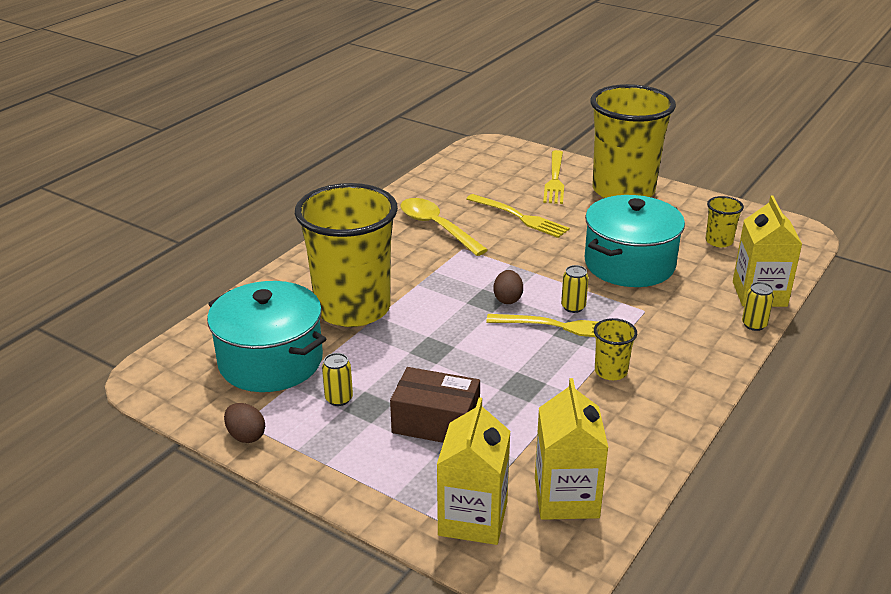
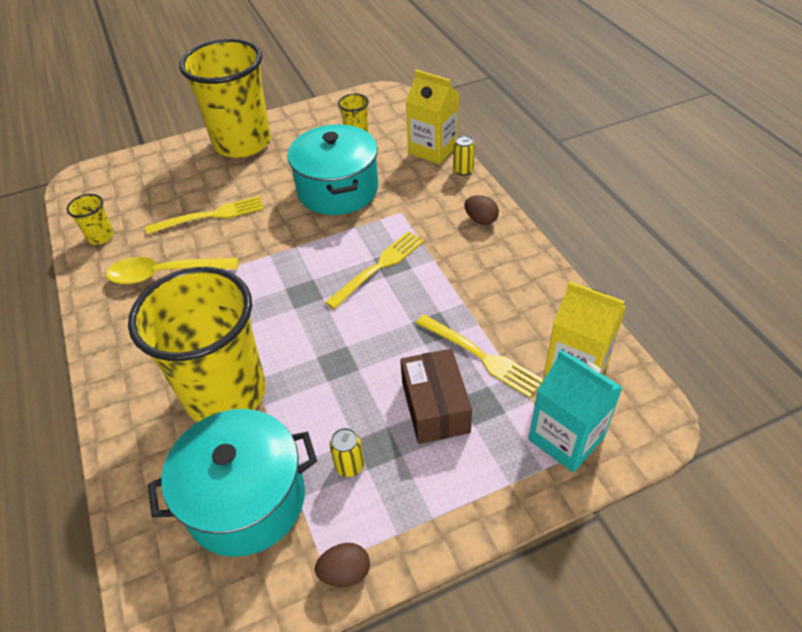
camera: 55 degrees left, 15 degrees up
brown box [390,367,480,443] -> brown box turned 60 degrees counterclockwise [400,349,472,444]
yellow carton [437,397,510,545] -> turquoise carton [529,350,623,472]
brown egg [493,270,523,304] -> brown egg moved to [465,195,499,225]
yellow fork [543,150,564,204] -> yellow fork moved to [416,314,544,398]
yellow can [561,265,589,313] -> none
yellow cup [594,318,637,380] -> yellow cup moved to [67,194,114,245]

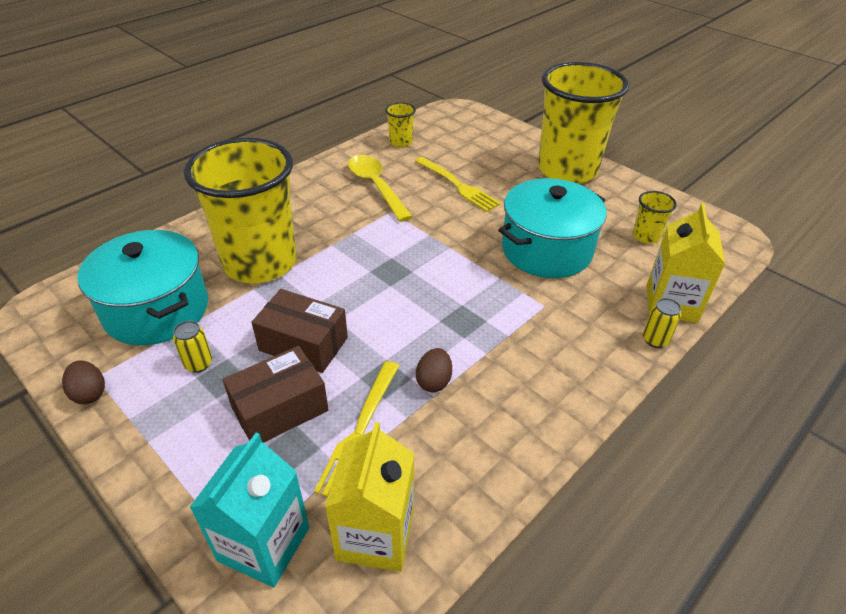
camera: 65 degrees right, 5 degrees down
yellow fork [325,231,424,309] -> none
brown egg [465,195,499,225] -> brown egg moved to [416,348,452,392]
none -> brown box [252,289,348,373]

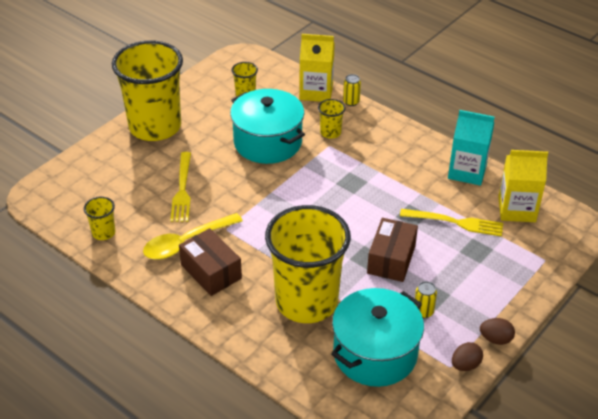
camera: 95 degrees left, 0 degrees up
turquoise carton [189,433,309,587] -> turquoise carton moved to [448,110,494,186]
brown box [222,346,329,443] -> brown box moved to [179,228,242,296]
yellow fork [415,157,501,212] -> yellow fork turned 135 degrees clockwise [170,152,191,222]
brown egg [416,348,452,392] -> brown egg moved to [480,318,515,345]
none -> yellow cup [318,99,345,139]

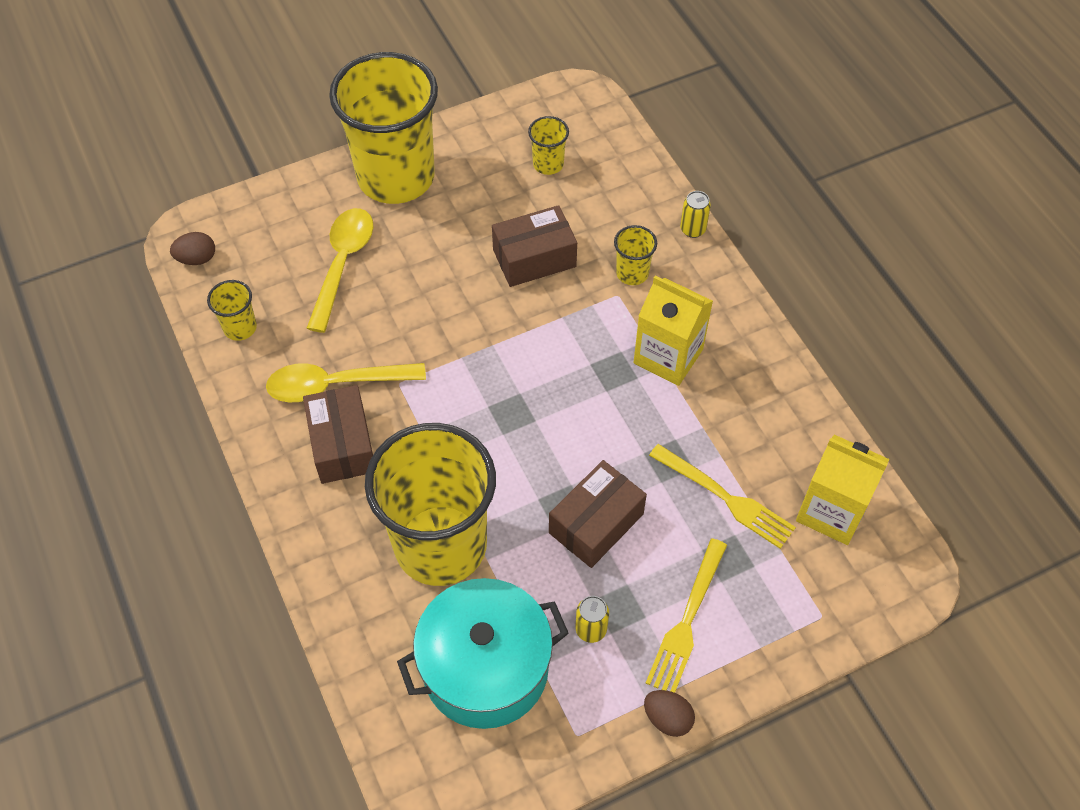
camera: 25 degrees right, 15 degrees up
yellow fork [170,152,191,222] -> yellow fork moved to [646,538,727,693]
turquoise pot [230,89,305,164] -> brown box [492,205,577,287]
yellow carton [299,34,335,102] -> yellow carton moved to [634,275,713,386]
turquoise carton [448,110,494,186] -> none
brown egg [452,342,483,371] -> brown egg moved to [170,232,215,265]
none -> yellow spoon [306,208,374,333]

